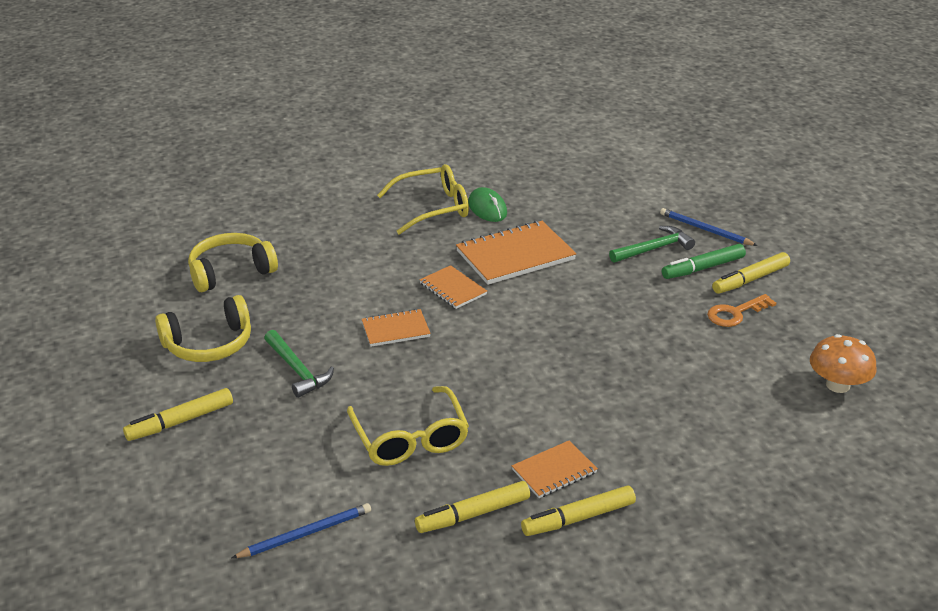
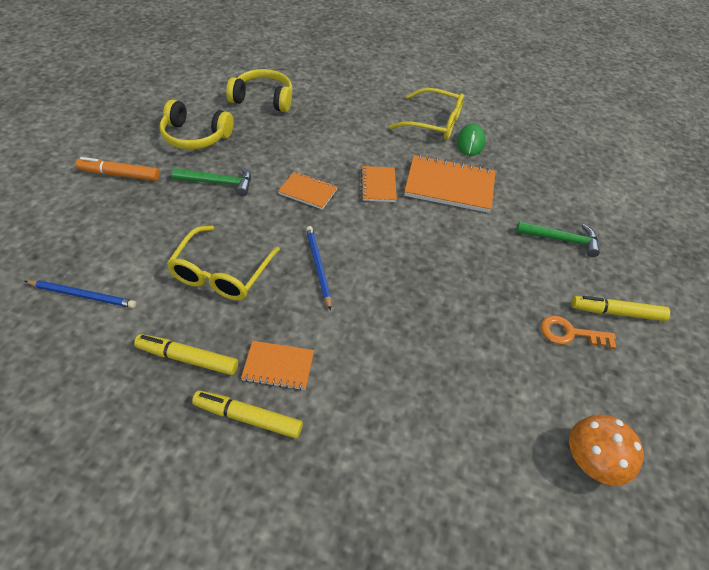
camera: 35 degrees right, 15 degrees up
yellow marker [123,388,233,441] -> orange marker [75,157,160,181]
green hammer [264,330,334,398] -> green hammer turned 90 degrees counterclockwise [172,166,251,196]
blue pencil [660,208,758,246] -> blue pencil moved to [306,226,331,310]
green marker [662,244,746,279] -> none

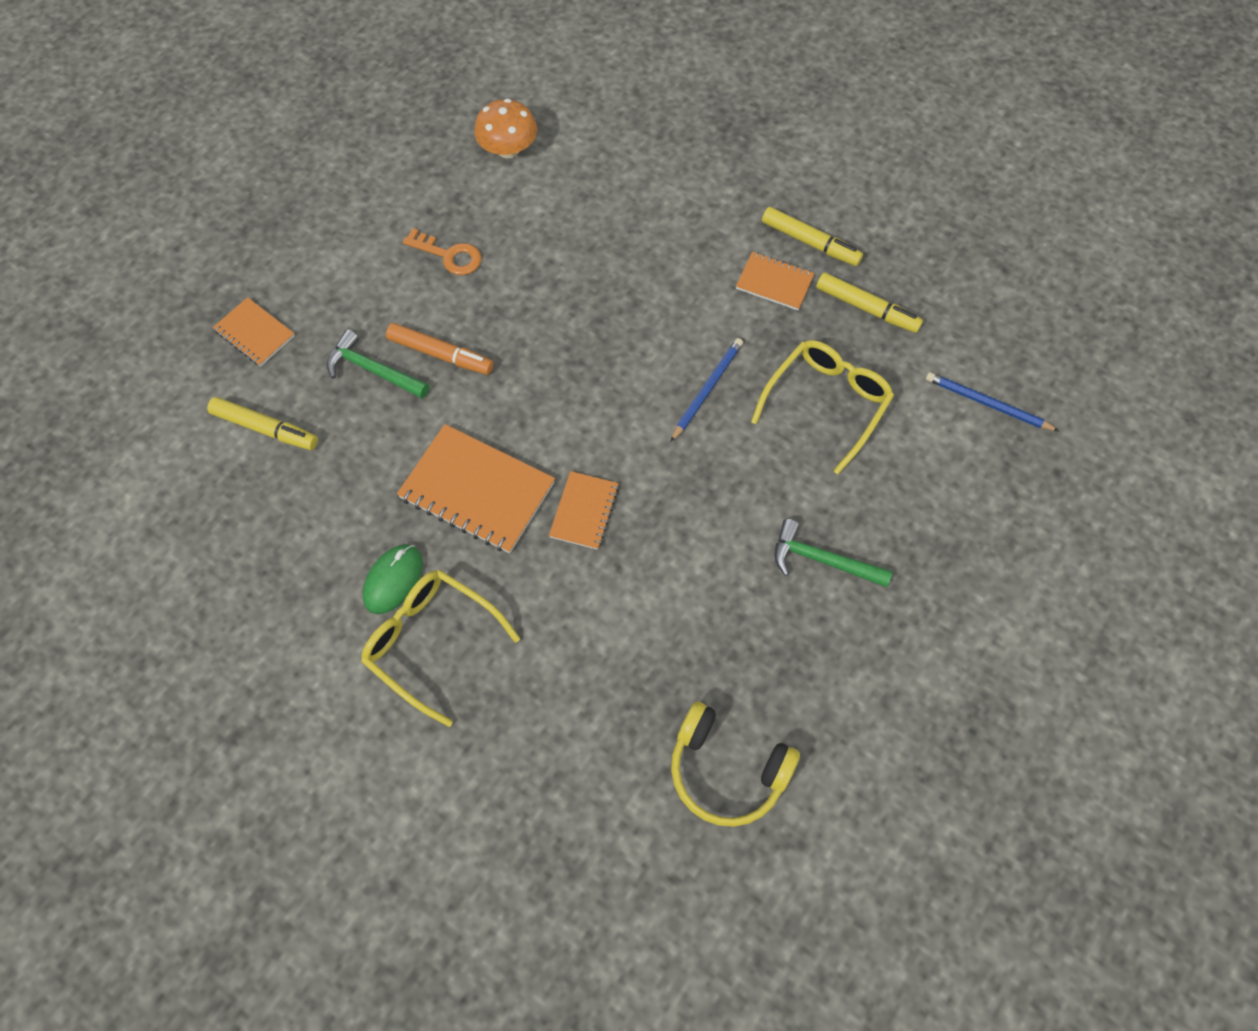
camera: 160 degrees left, 15 degrees up
orange marker [75,157,160,181] -> orange marker moved to [386,323,493,375]
yellow headphones [159,100,234,150] -> none
orange notebook [278,172,337,210] -> orange notebook moved to [213,297,295,366]
blue pencil [306,226,331,310] -> blue pencil turned 150 degrees counterclockwise [670,338,743,442]
yellow marker [572,296,670,321] -> yellow marker moved to [207,397,318,450]

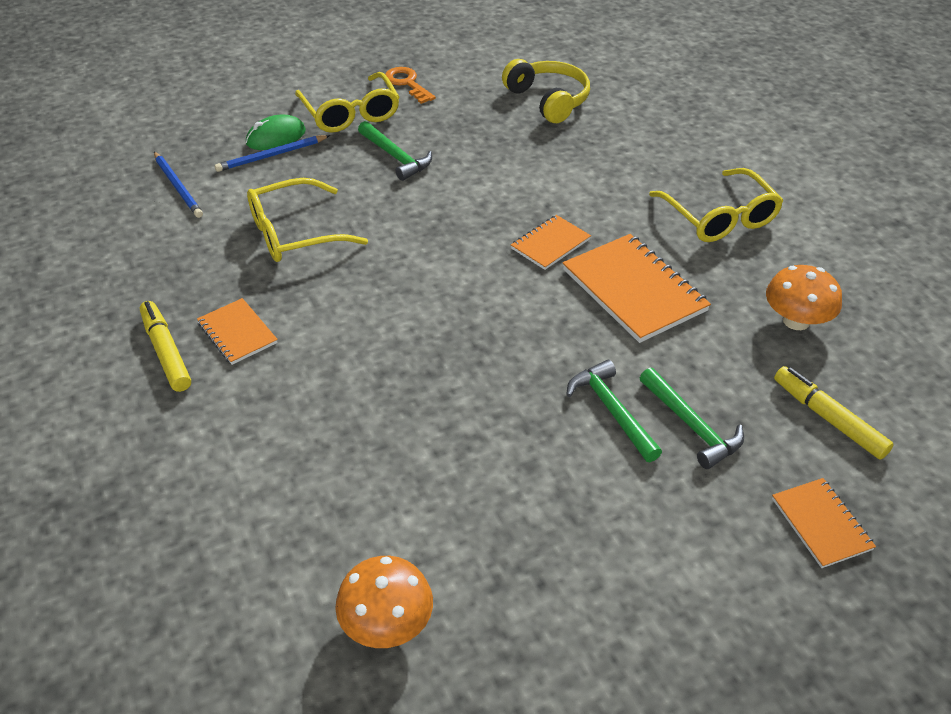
camera: 150 degrees left, 20 degrees down
green mouse [363,544,423,614] -> green mouse moved to [246,115,306,150]
orange marker [386,323,493,375] -> green hammer [566,360,662,462]
orange key [403,228,481,275] -> orange key moved to [385,67,436,104]
blue pencil [670,338,743,442] -> blue pencil moved to [215,135,330,172]
yellow marker [816,273,923,333] -> none
none -> yellow glasses [295,72,399,133]
none -> orange mushroom [766,265,842,330]

